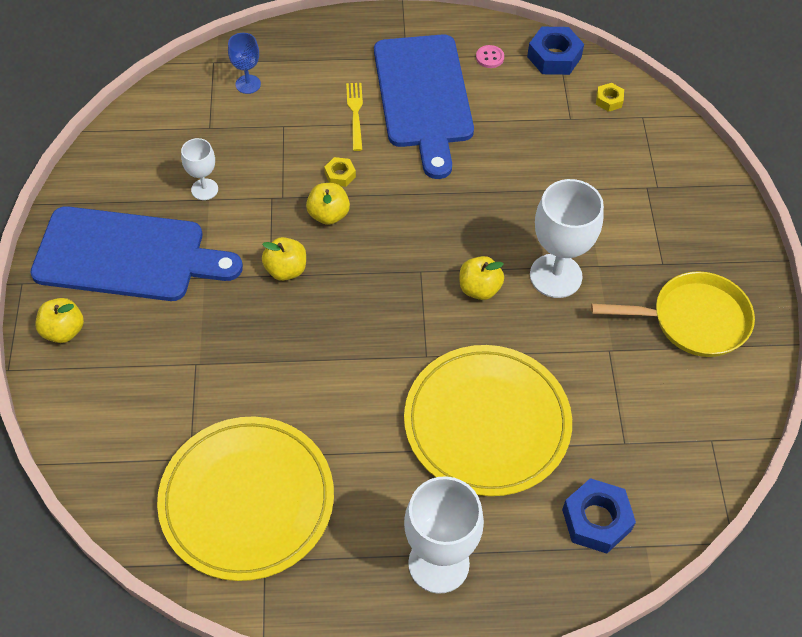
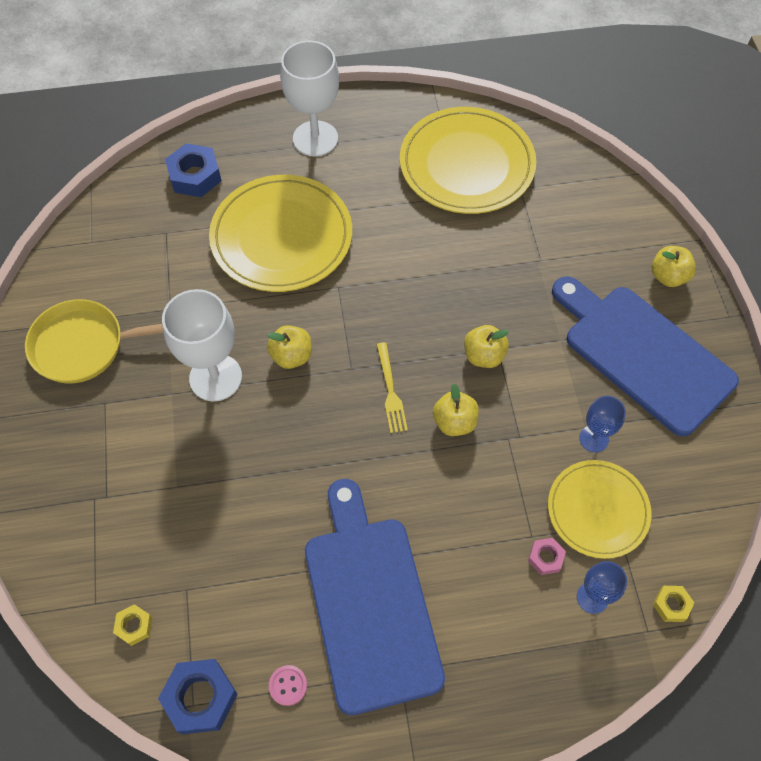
camera: 175 degrees right, 5 degrees up
blue cutting board [30,206,243,301] -> blue cutting board turned 45 degrees clockwise [552,276,739,437]
white goblet [181,138,218,200] -> blue goblet [579,396,626,452]
yellow nut [324,157,356,187] -> yellow nut moved to [653,586,694,622]
yellow fork [346,83,363,151] -> yellow fork moved to [376,342,408,433]
none -> pink nut [528,538,566,575]
none -> yellow plate [548,460,652,559]

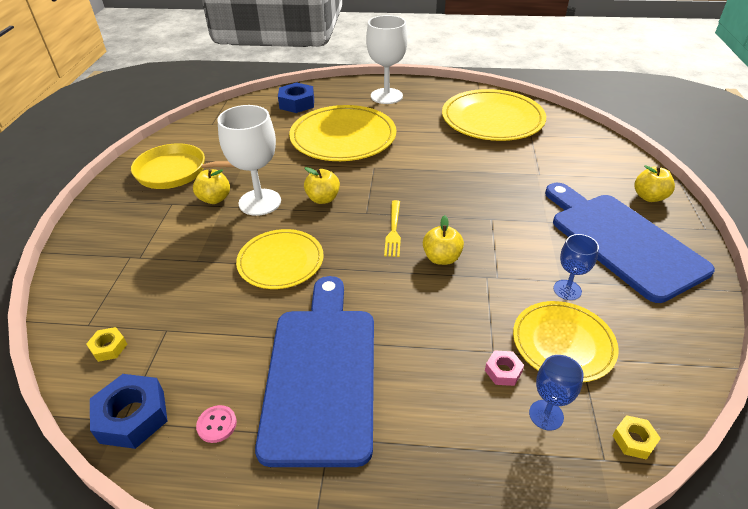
camera: 15 degrees right, 20 degrees down
yellow apple [464,325,509,368] -> yellow apple moved to [193,169,230,204]
none -> yellow plate [236,229,324,289]

